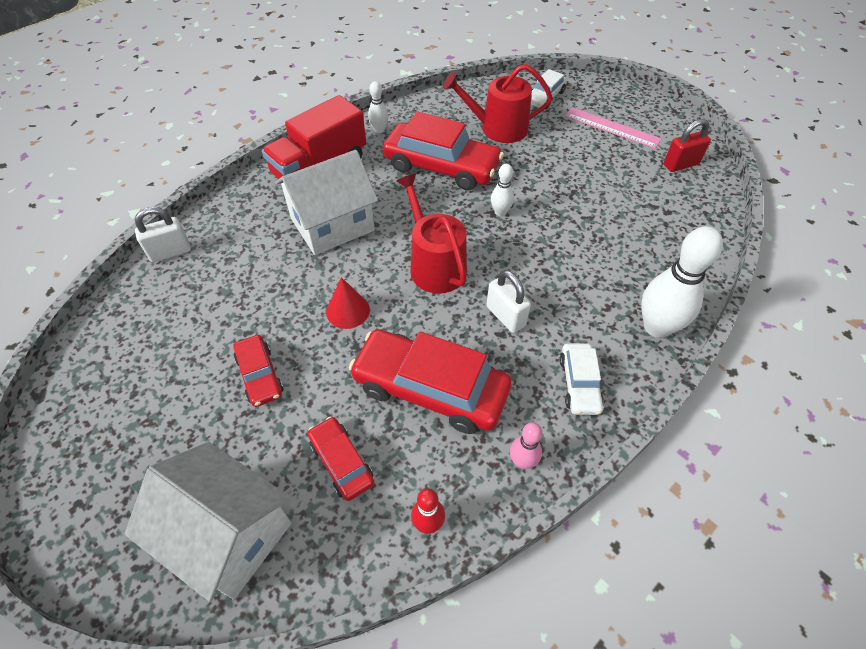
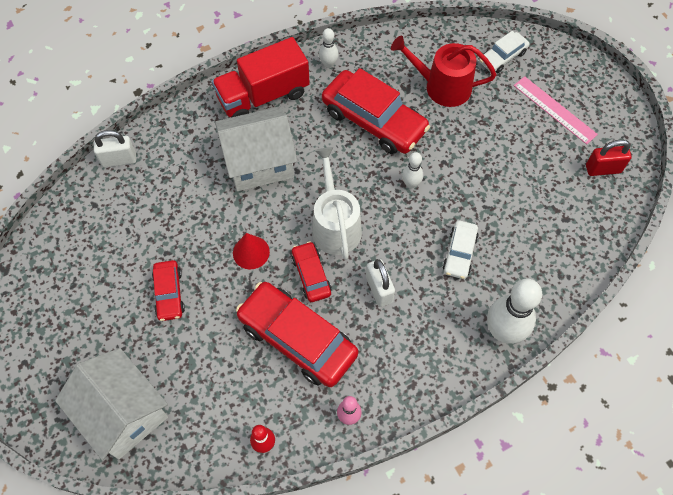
camera: 15 degrees right, 10 degrees up
red car [308,417,375,501] -> red car moved to [292,241,331,302]
red watering can [397,174,467,294] -> white watering can [312,147,362,260]
white car [559,343,604,415] -> white car moved to [443,220,479,279]

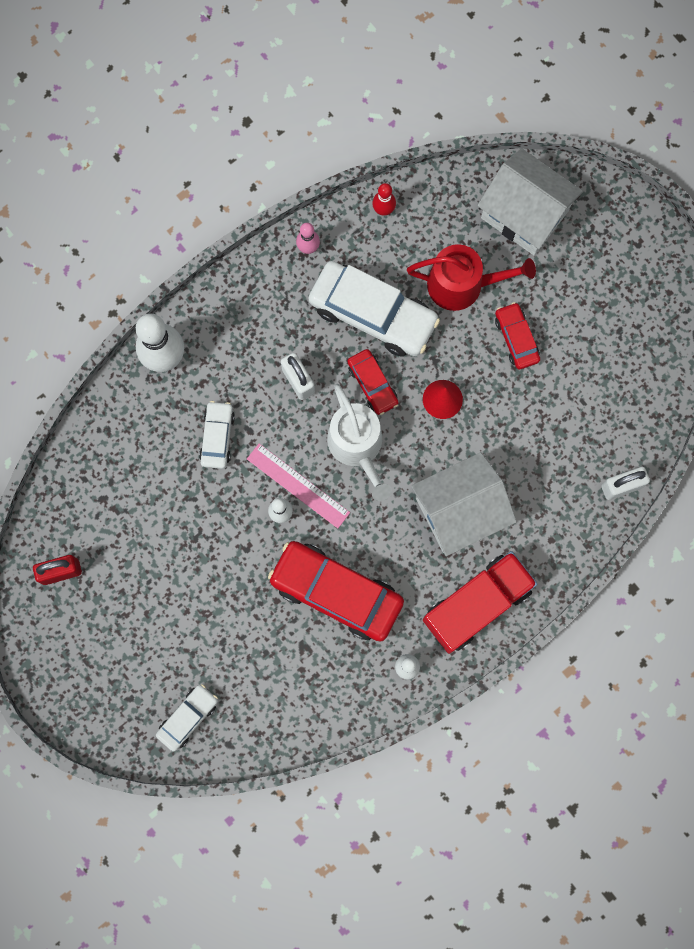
camera: 170 degrees right, 15 degrees up
red car [236,282,358,387] -> white car [309,261,440,357]
red watering can [391,35,496,107] -> red watering can moved to [407,244,536,311]
pink ruler [514,76,598,144] -> pink ruler moved to [247,443,350,528]

